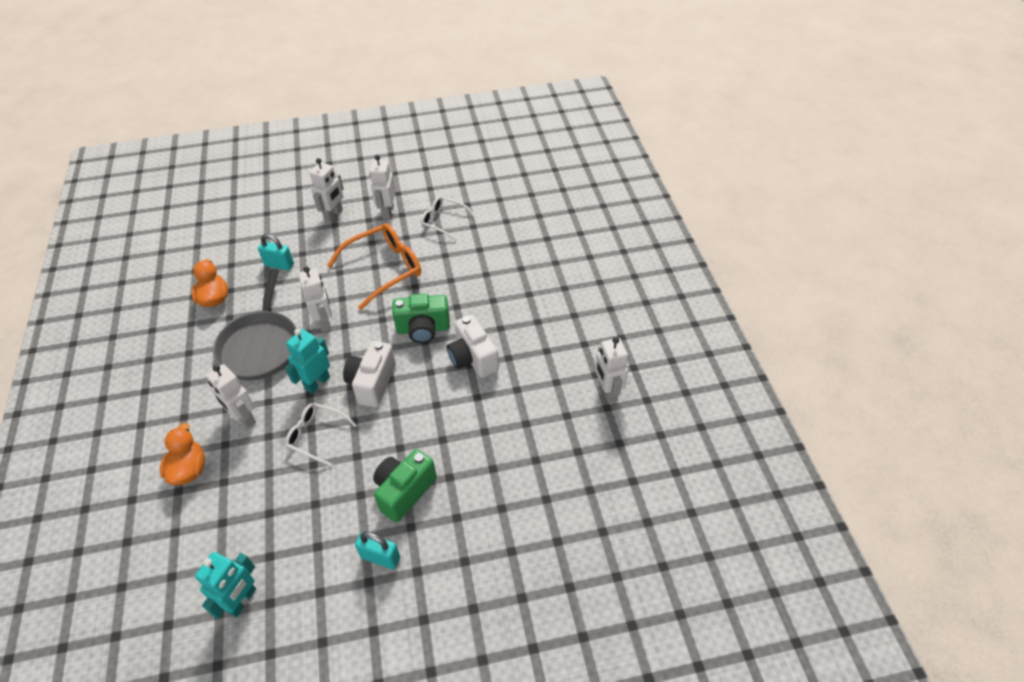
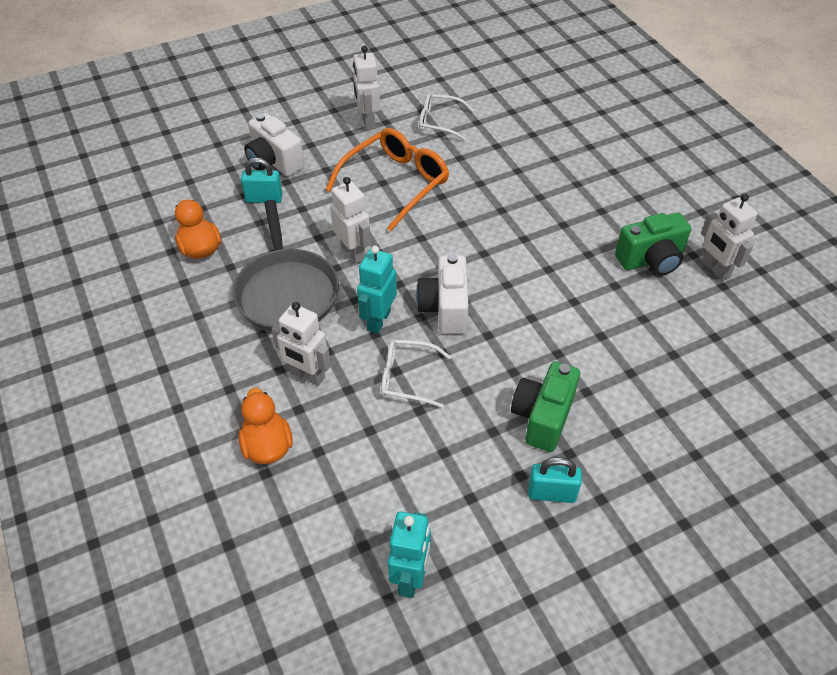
camera: 15 degrees left, 0 degrees up
white robot [309,158,344,223] -> none
green camera [392,293,450,343] -> green camera moved to [615,212,691,276]
white camera [447,314,499,378] -> white camera moved to [244,113,305,176]

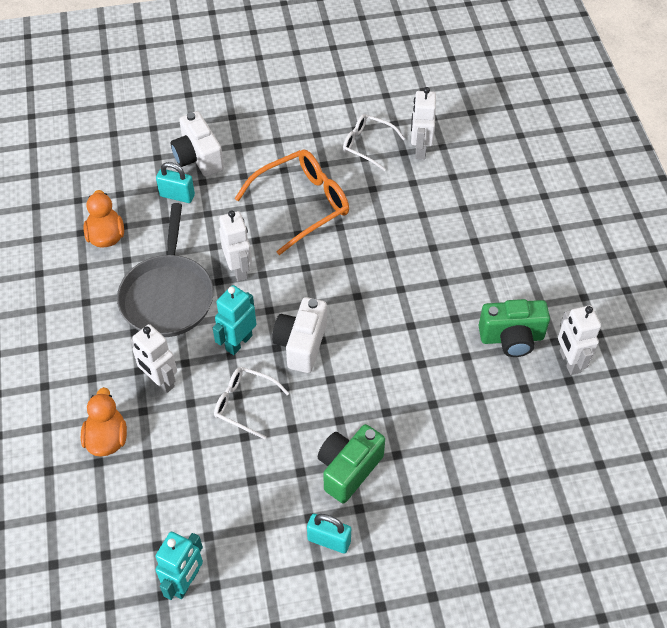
camera: 15 degrees right, 5 degrees up
white robot [353,45,380,130] -> white robot moved to [411,87,436,159]

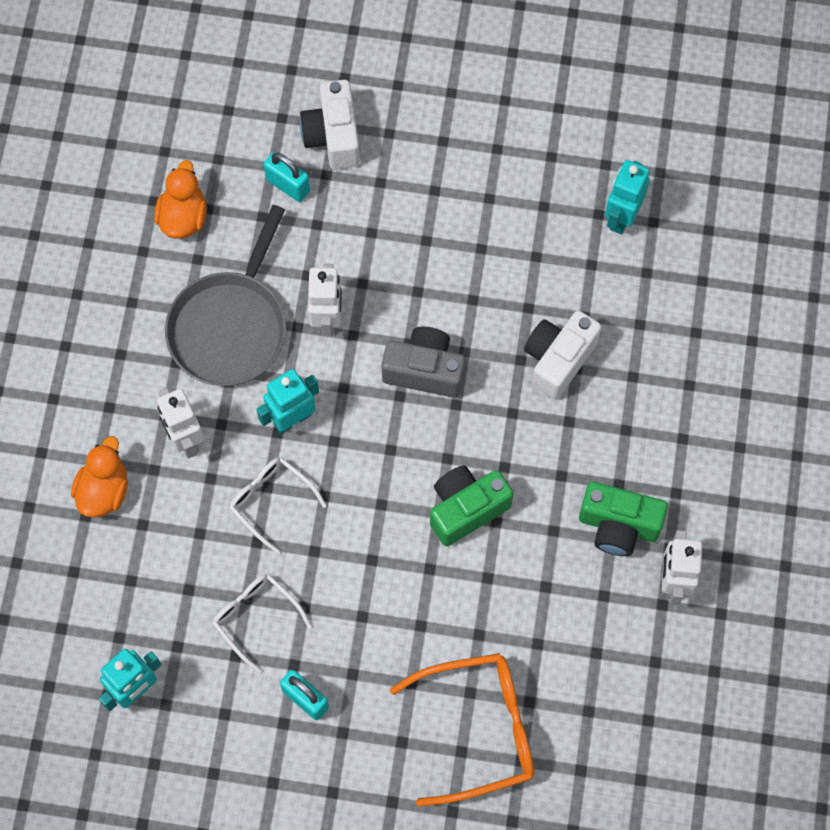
camera: 20 degrees right, 15 degrees up
orange glasses [235,150,349,255] -> orange glasses moved to [390,653,534,807]
white camera [272,297,327,373] -> white camera moved to [524,311,602,400]
green camera [318,424,385,503] -> green camera moved to [430,465,513,546]
white glasses [343,114,405,171] -> white glasses moved to [213,574,312,673]
white robot [411,87,436,159] -> turquoise robot [605,160,650,234]
none -> grey camera [381,327,465,398]

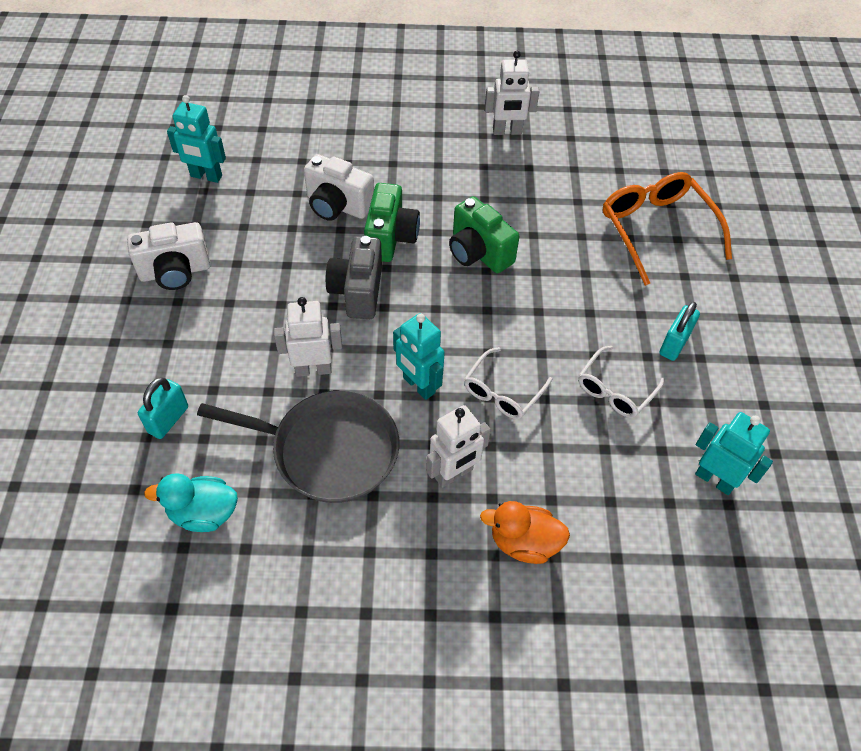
camera: 100 degrees left, 15 degrees down
orange duck [154,160,207,239] -> turquoise duck [144,473,238,532]
white camera [300,80,360,169] -> white camera moved to [127,222,210,290]
green camera [579,482,668,556] -> green camera moved to [364,183,420,262]

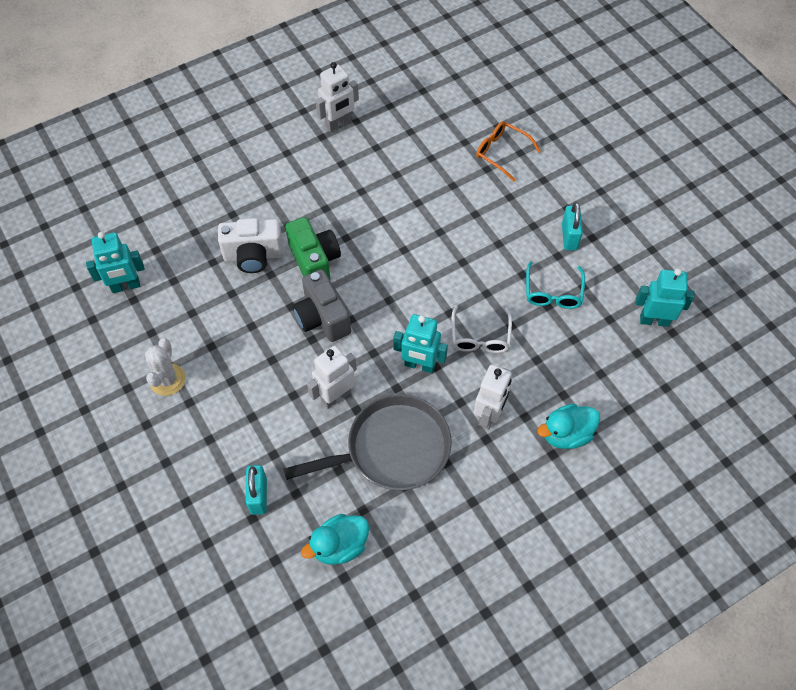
camera: 30 degrees left, 5 degrees up
white camera [127,222,210,290] -> white cactus [145,338,186,396]
green camera [449,196,520,273] -> none
orange duck [480,501,570,564] -> turquoise duck [537,404,600,449]
white glasses [578,346,665,418] -> turquoise glasses [526,261,585,309]
orange glasses [603,172,732,286] -> orange glasses [476,121,541,182], size x0.59

